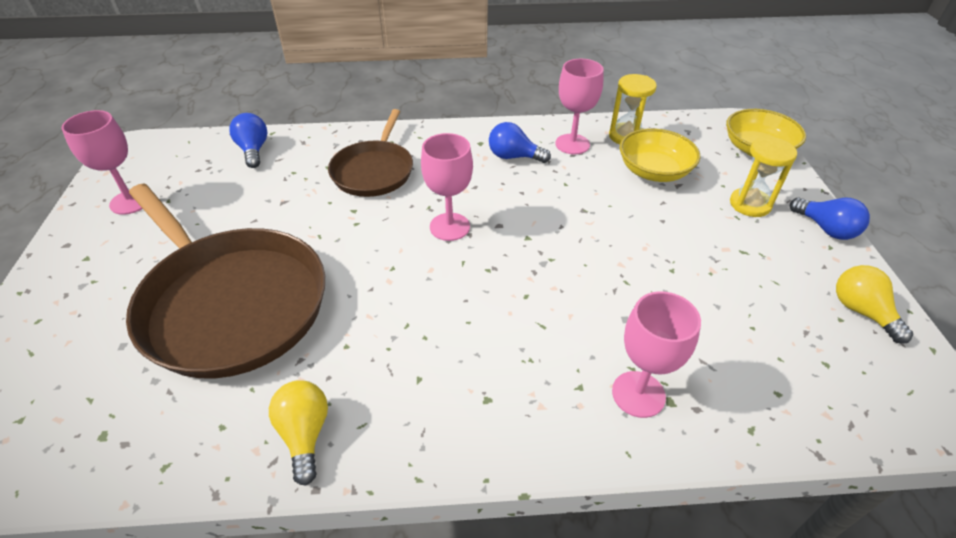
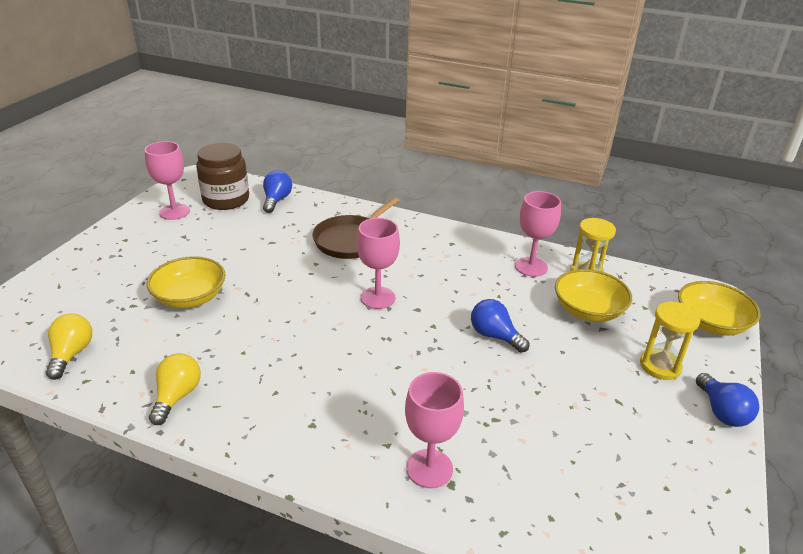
camera: 25 degrees right, 10 degrees down
brown pan [126,184,325,378] -> yellow bowl [147,256,226,308]
blue light bulb [489,122,551,163] -> blue light bulb moved to [471,299,529,353]
yellow light bulb [836,265,913,344] -> yellow light bulb moved to [46,313,92,380]
none -> brown jar [196,143,249,210]

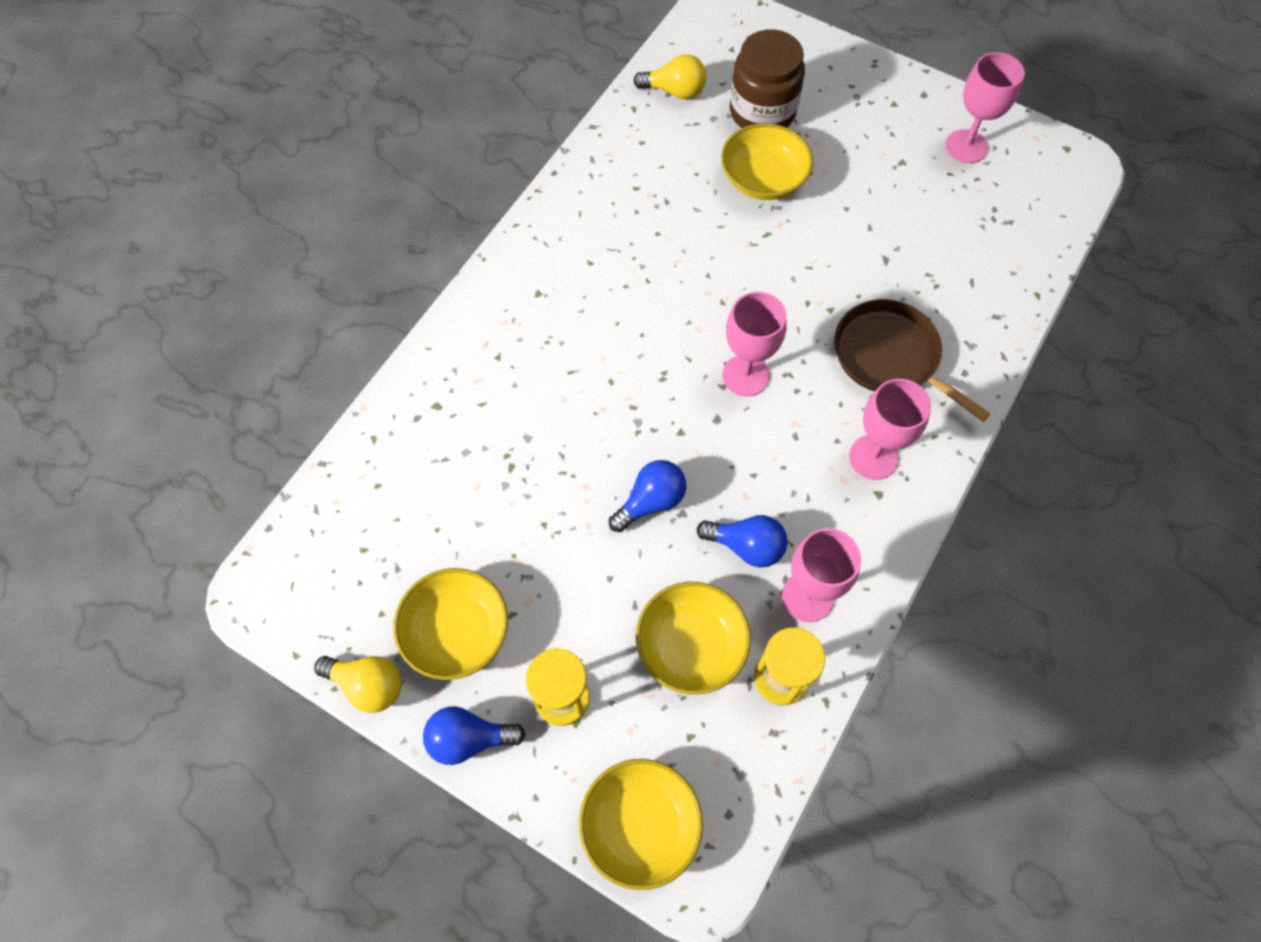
camera: 100 degrees right, 30 degrees up
yellow light bulb [149,353,201,425] -> yellow light bulb moved to [314,656,402,713]
brown jar [196,143,249,210] -> brown jar moved to [730,29,805,128]
blue light bulb [263,170,292,213] -> blue light bulb moved to [697,515,788,568]
pink goblet [405,372,464,488] -> pink goblet moved to [849,379,931,480]
none -> yellow bowl [393,568,508,680]

